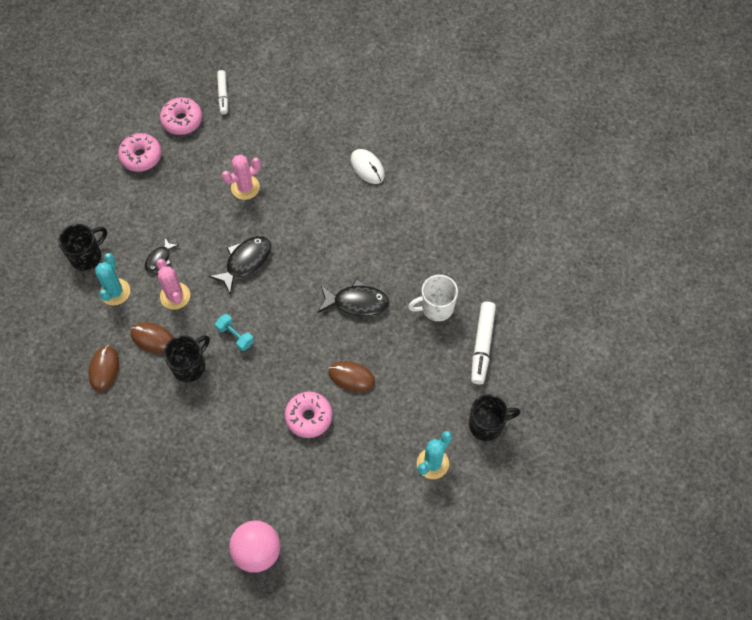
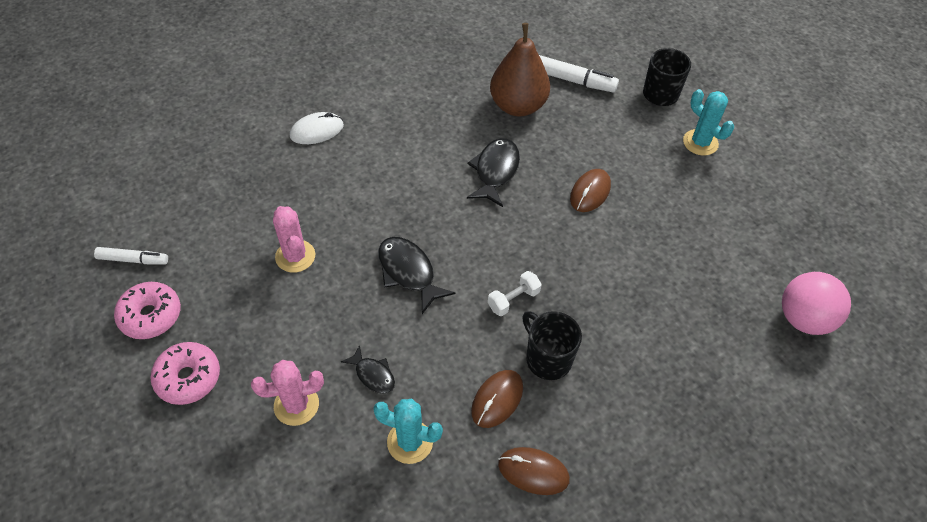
camera: 80 degrees left, 10 degrees down
black mug [58,224,107,271] -> none
pink cactus [156,259,190,310] -> pink cactus moved to [251,360,324,426]
turquoise dumbbell [215,314,254,351] -> white dumbbell [488,271,542,316]
pink donut [285,392,332,438] -> none
white mug [408,275,458,321] -> brown pear [490,23,550,117]

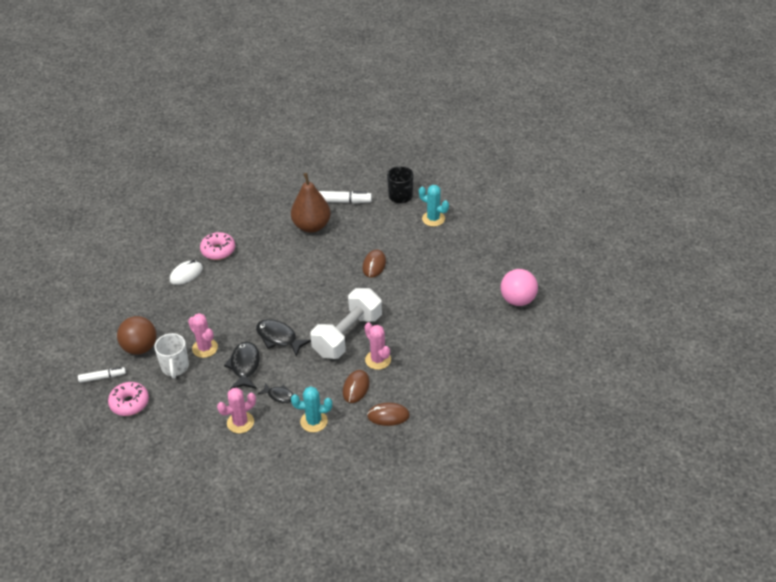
camera: 15 degrees left, 10 degrees down
pink donut [150,342,220,405] -> pink donut moved to [200,232,235,260]
black fish [467,138,520,207] -> black fish moved to [224,342,260,390]
white dumbbell [488,271,542,316] -> white dumbbell [311,288,382,359], size x2.41
black mug [522,311,582,380] -> pink cactus [364,322,391,370]
none -> brown ball [117,316,156,355]
none -> white mug [154,333,189,379]

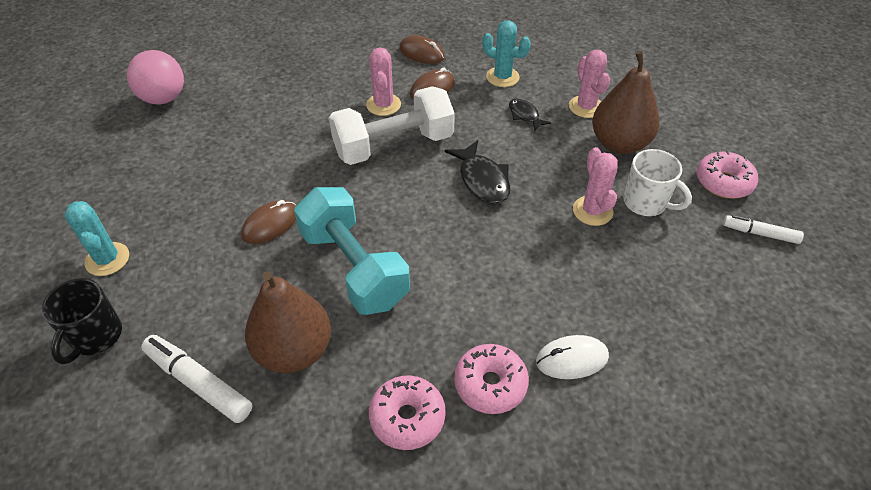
camera: 150 degrees left, 5 degrees up
brown ball [117,316,156,355] -> none
white mug [154,333,189,379] -> white mug turned 105 degrees clockwise [623,149,692,216]
pink cactus [217,388,256,433] -> pink cactus turned 75 degrees clockwise [569,50,610,118]
black fish [224,342,260,390] -> none
none -> turquoise dumbbell [294,187,410,315]
none -> pink donut [369,375,446,450]
none -> brown pear [592,51,659,154]

